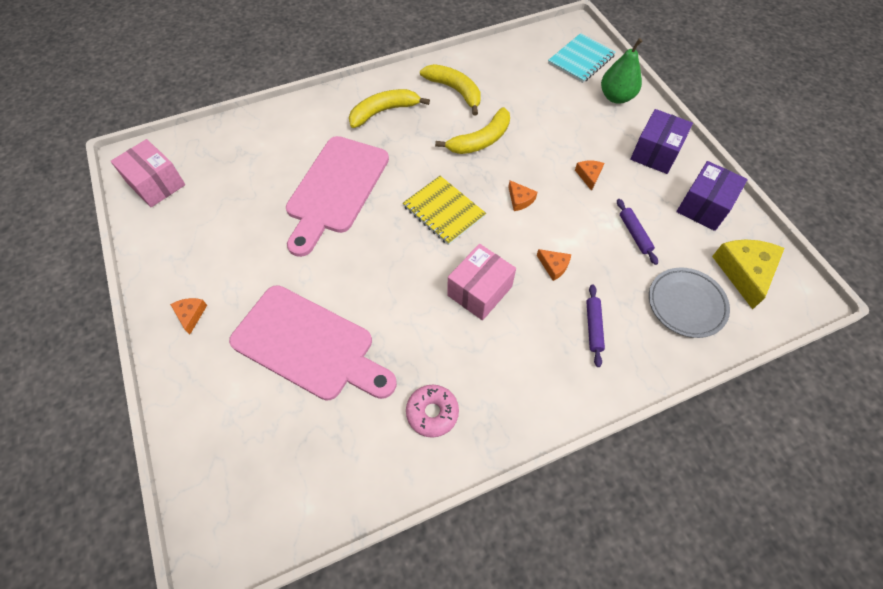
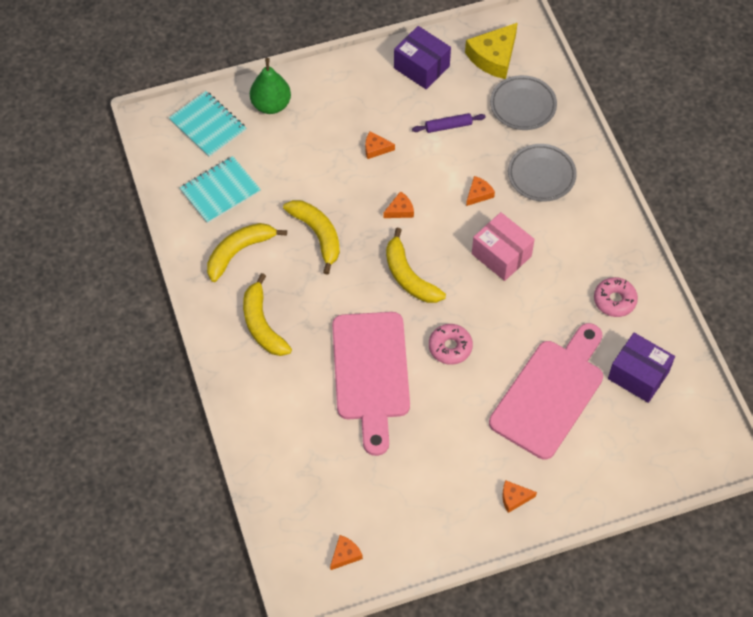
camera: 85 degrees left, 0 degrees up
pink box [111,139,185,207] -> orange cheese [330,535,363,570]
pink cutting board [286,136,389,257] -> pink cutting board turned 60 degrees clockwise [332,312,410,456]
yellow notebook [403,176,486,245] -> yellow banana [386,228,446,303]
purple rolling pin [586,284,605,367] -> grey plate [508,144,577,202]
purple box [630,109,693,174] -> purple box moved to [608,333,675,403]
yellow cheese [712,240,785,309] -> yellow cheese turned 60 degrees counterclockwise [465,23,518,79]
none -> turquoise notebook [180,156,261,224]
none -> pink donut [429,324,473,365]

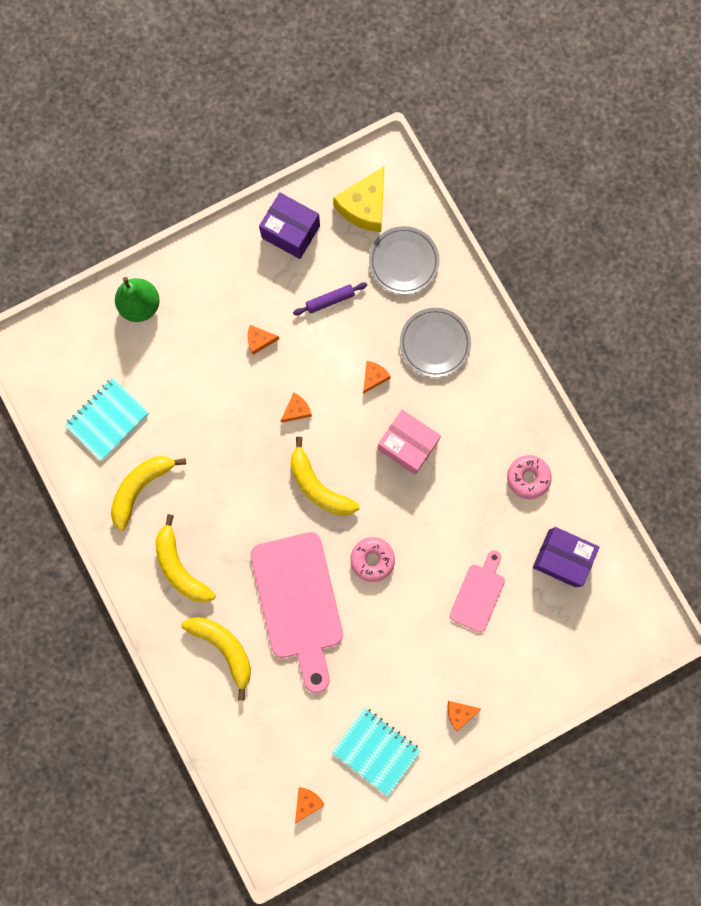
camera: 10 degrees left, 20 degrees up
turquoise notebook [169,91,246,158] -> turquoise notebook moved to [332,707,421,796]
yellow banana [283,200,340,275] -> yellow banana moved to [182,617,251,700]
pink cutting board [489,323,603,460] -> pink cutting board [450,550,505,632], size x0.52

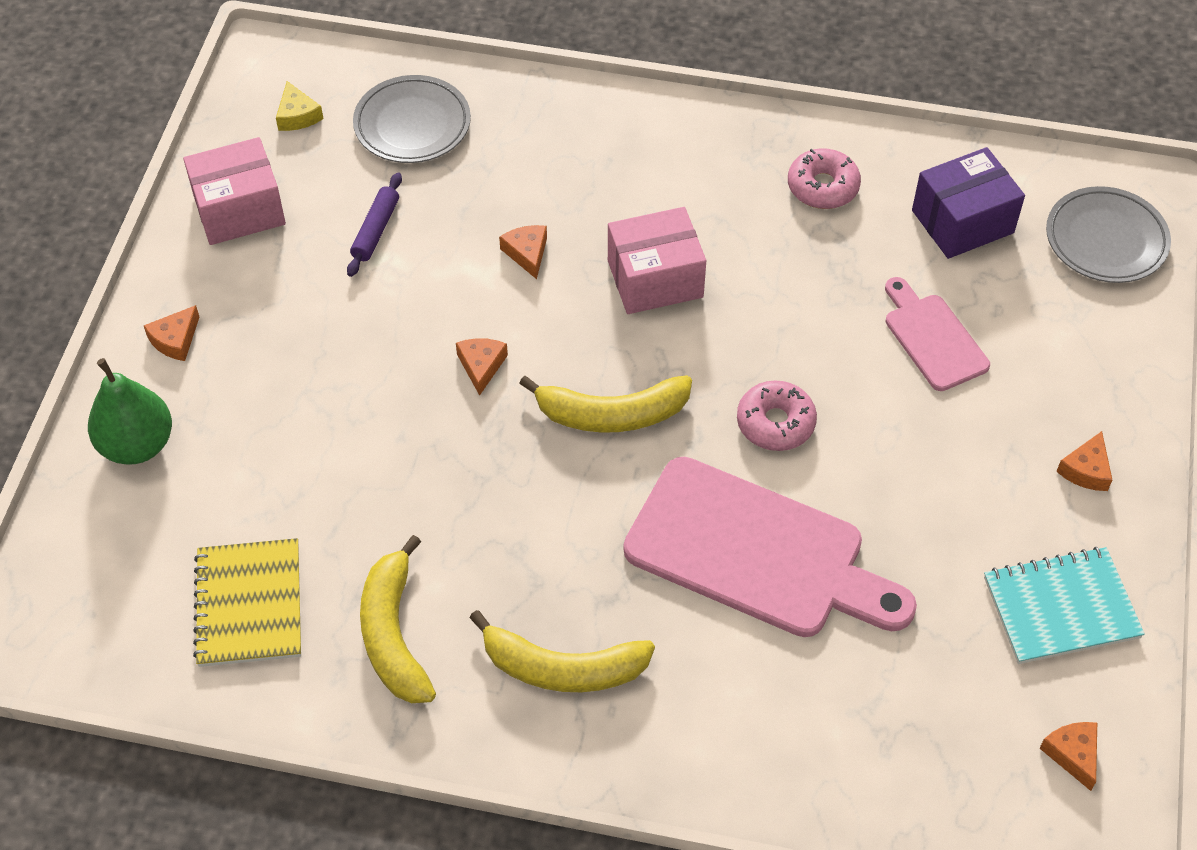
camera: 50 degrees left, 25 degrees down
turquoise notebook [65,377,149,461] -> yellow notebook [193,538,301,667]
yellow banana [182,617,251,700] -> none
orange cheese [248,325,279,355] -> orange cheese moved to [144,305,199,361]
purple box [259,192,320,259] -> pink box [183,137,286,245]
yellow cheese [333,167,384,232] -> yellow cheese [276,81,323,131], size x0.50
grey plate [400,308,471,377] -> grey plate moved to [1046,186,1171,283]

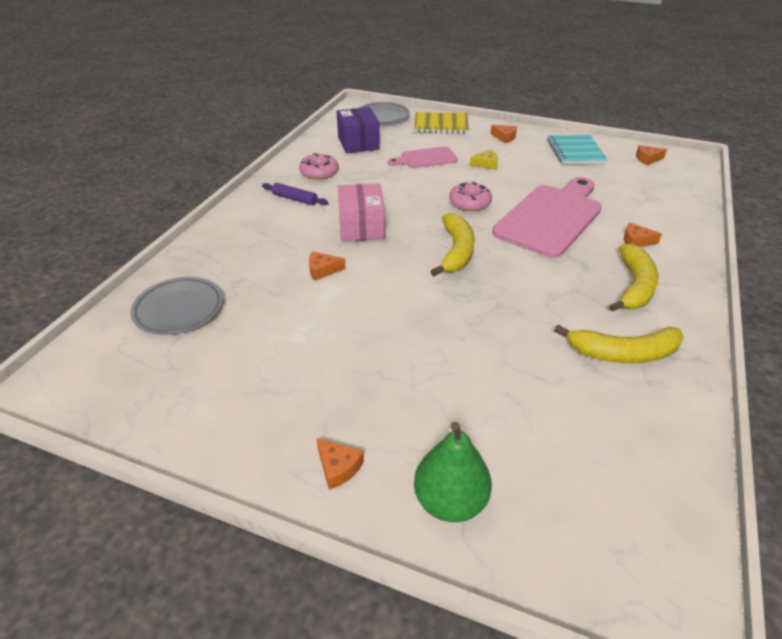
camera: 80 degrees left, 15 degrees down
pink box [183,137,286,245] -> none
yellow notebook [193,538,301,667] -> yellow notebook moved to [414,112,469,134]
yellow cheese [276,81,323,131] -> yellow cheese moved to [469,149,498,170]
purple rolling pin [347,172,402,277] -> purple rolling pin moved to [262,183,328,205]
orange cheese [456,338,508,396] -> orange cheese moved to [624,222,662,247]

